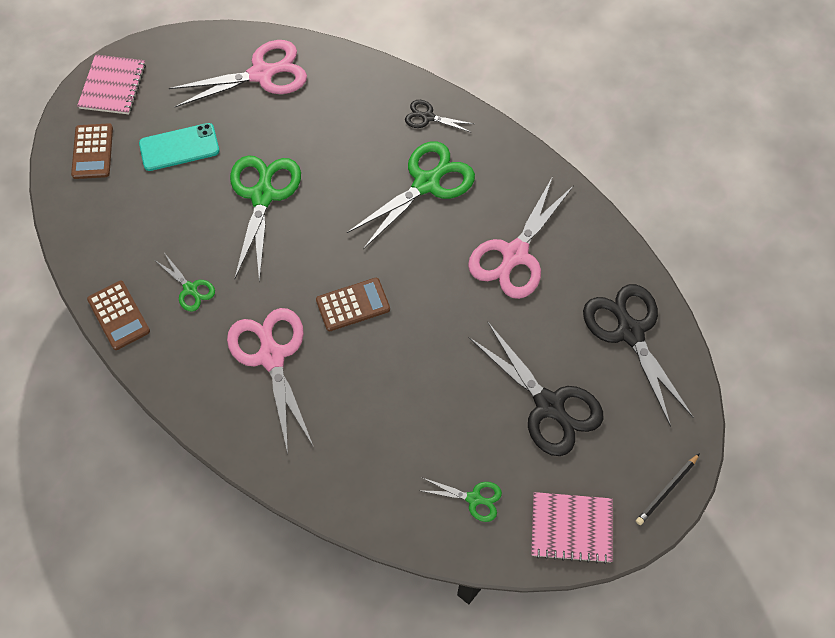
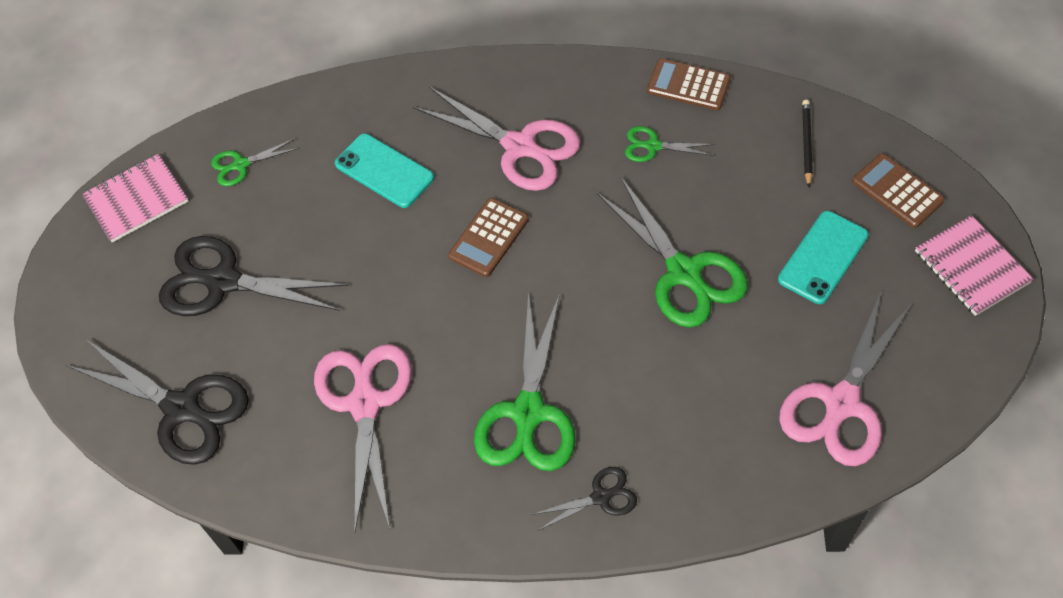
camera: 145 degrees right, 5 degrees down
black pencil [636,453,700,525] -> black pencil moved to [802,100,813,187]
none -> turquoise phone [335,134,434,208]

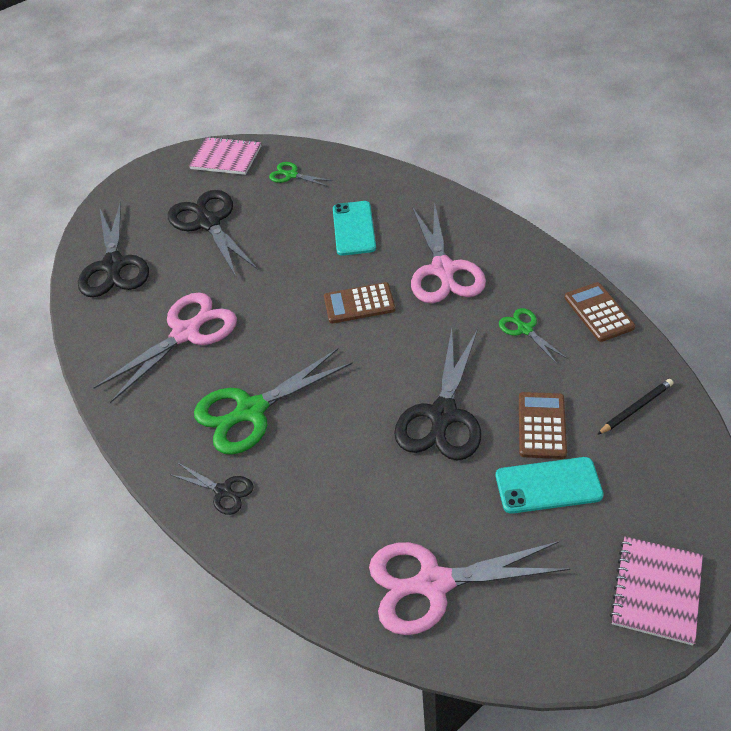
camera: 50 degrees right, 10 degrees down
green scissors [596,177,748,328] -> black scissors [394,328,481,461]
brown calculator [852,153,945,228] -> brown calculator moved to [519,392,567,459]

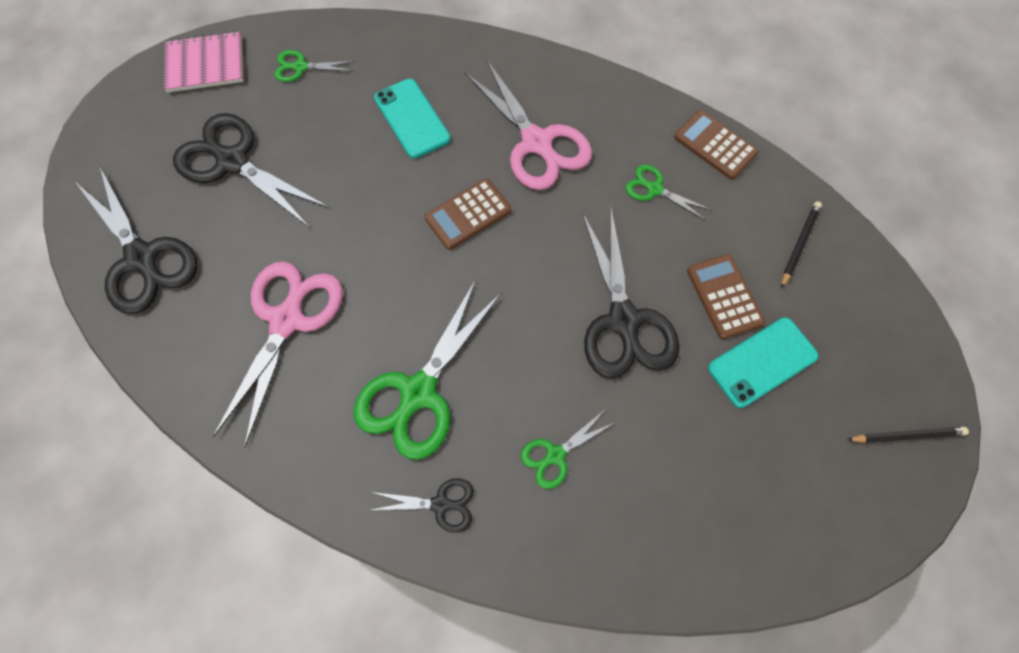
camera: 30 degrees left, 20 degrees up
pink scissors [369,541,570,635] -> none
pink notebook [610,536,703,645] -> black pencil [847,427,969,443]
none -> green scissors [521,412,616,489]

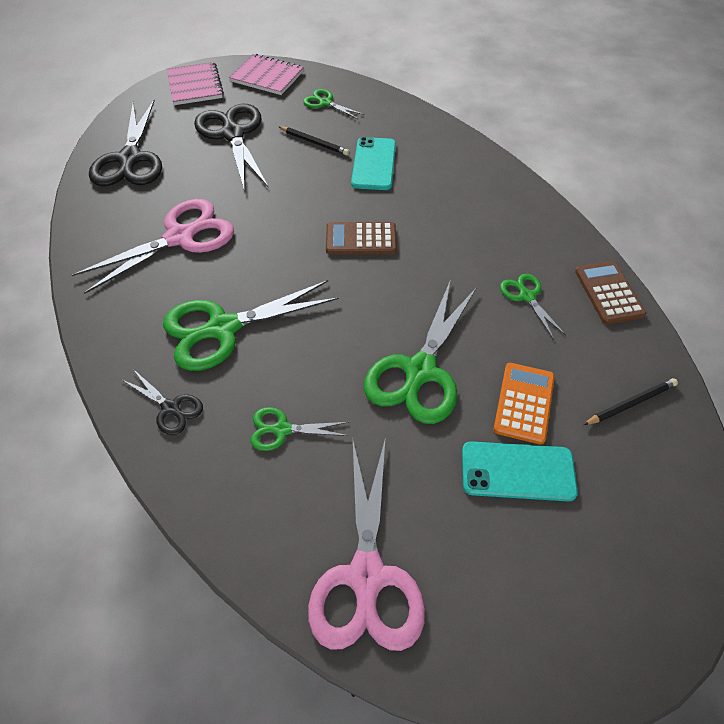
camera: 35 degrees right, 15 degrees down
pink scissors [464,59,592,190] -> pink scissors moved to [308,441,425,651]
black scissors [582,207,680,379] -> green scissors [364,279,477,424]
brown calculator [687,254,765,339] -> orange calculator [493,363,555,445]
black pencil [847,427,969,443] -> black pencil moved to [279,126,349,156]
none -> pink notebook [167,62,224,105]

